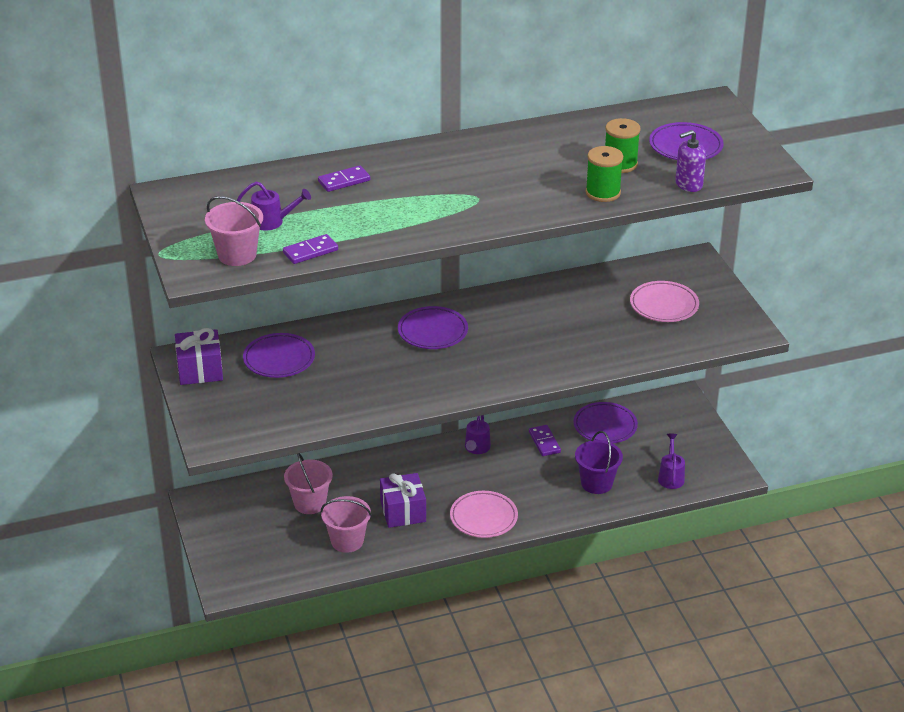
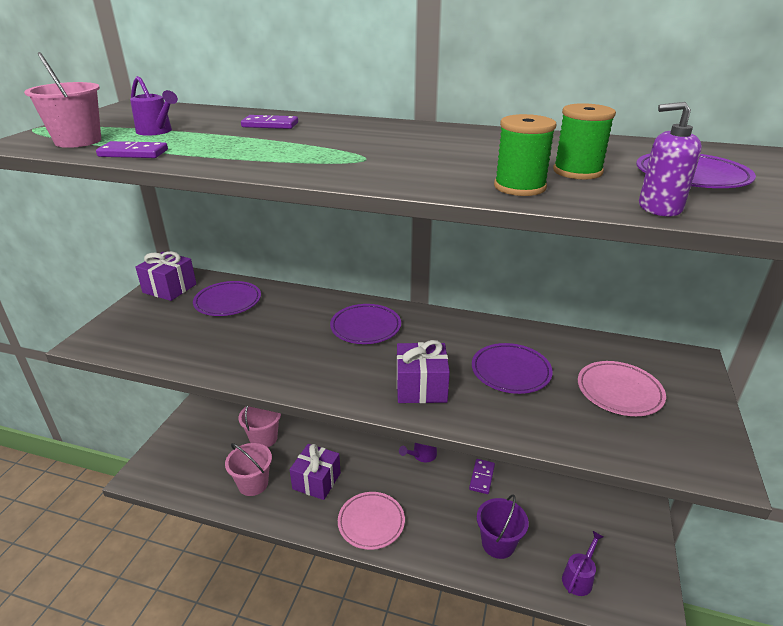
camera: 35 degrees right, 5 degrees down
purple plate [574,402,638,444] -> purple plate moved to [472,343,553,394]
none -> purple gift [397,340,450,403]

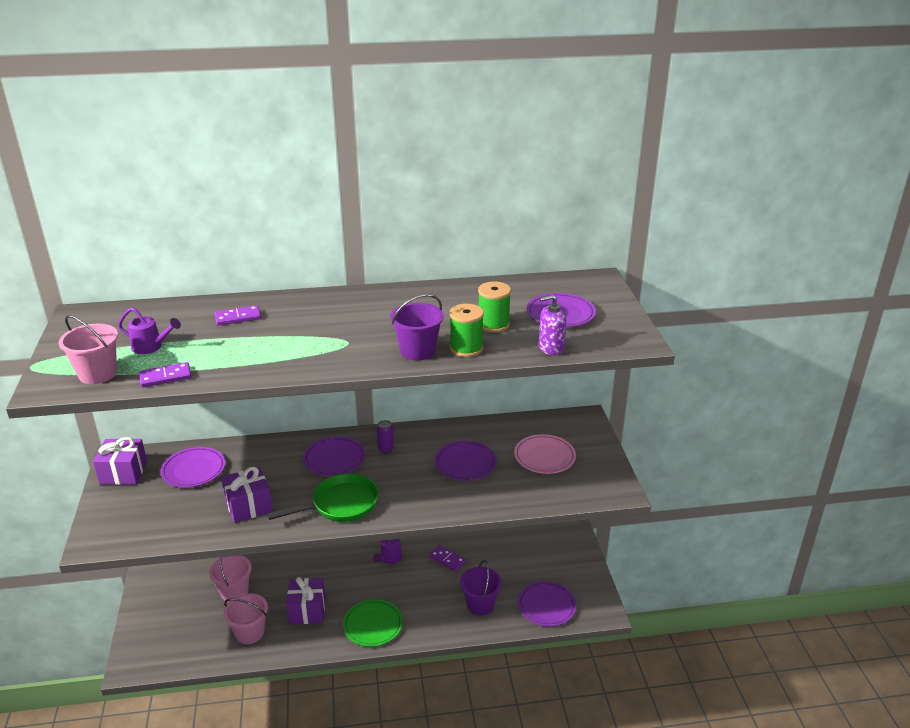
camera: 25 degrees left, 0 degrees up
pink plate [338,492,405,550] -> green plate [343,599,403,647]
purple gift [397,340,450,403] -> purple gift moved to [221,466,273,523]
purple domino [469,459,495,494] -> purple domino turned 45 degrees counterclockwise [429,545,466,572]
purple watering can [562,531,603,596] -> purple plate [518,581,576,627]
none -> green pan [267,473,379,522]
none -> purple can [377,420,394,453]
none -> purple bucket [390,294,444,360]

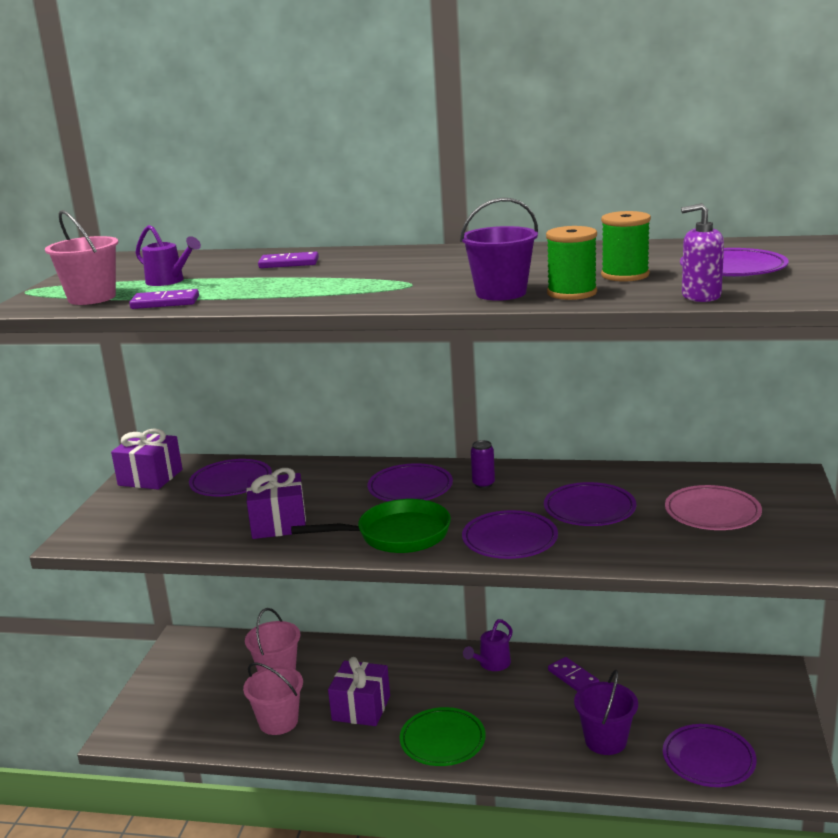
camera: 20 degrees right, 10 degrees down
none -> purple plate [462,510,558,559]

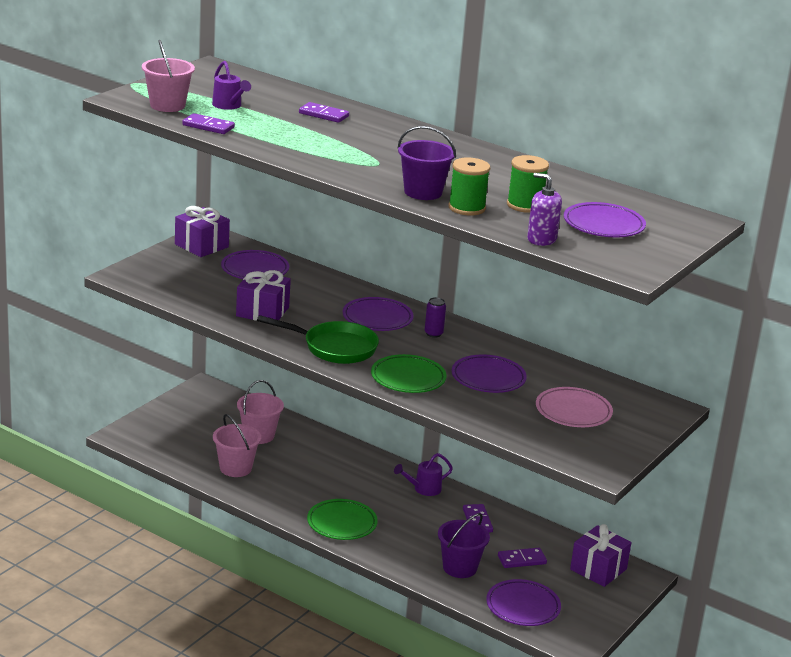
camera: 20 degrees right, 5 degrees up
purple gift [328,657,390,726] -> purple gift moved to [570,524,631,587]
purple plate [462,510,558,559] -> green plate [371,354,447,393]
none -> purple domino [498,548,547,568]

